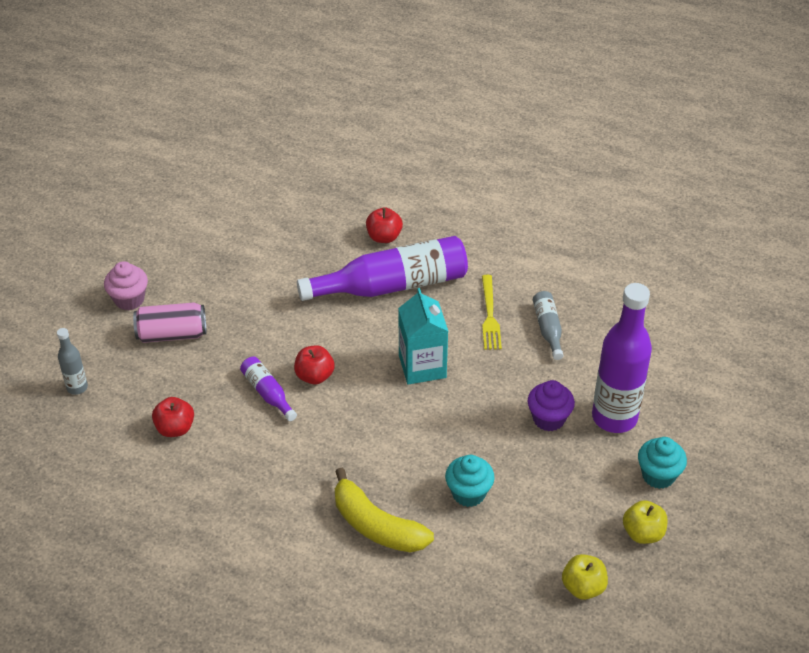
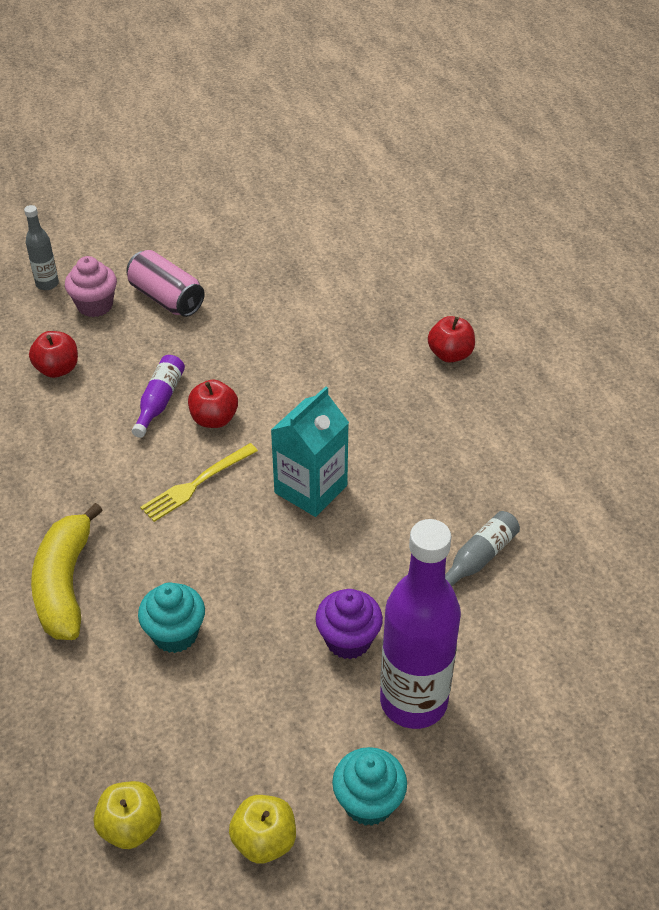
camera: 50 degrees right, 0 degrees up
pink cupcake [104,261,148,310] -> pink cupcake moved to [65,256,117,317]
purple bottle [297,236,468,301] -> none
yellow fork [482,275,502,350] -> yellow fork moved to [140,443,258,522]

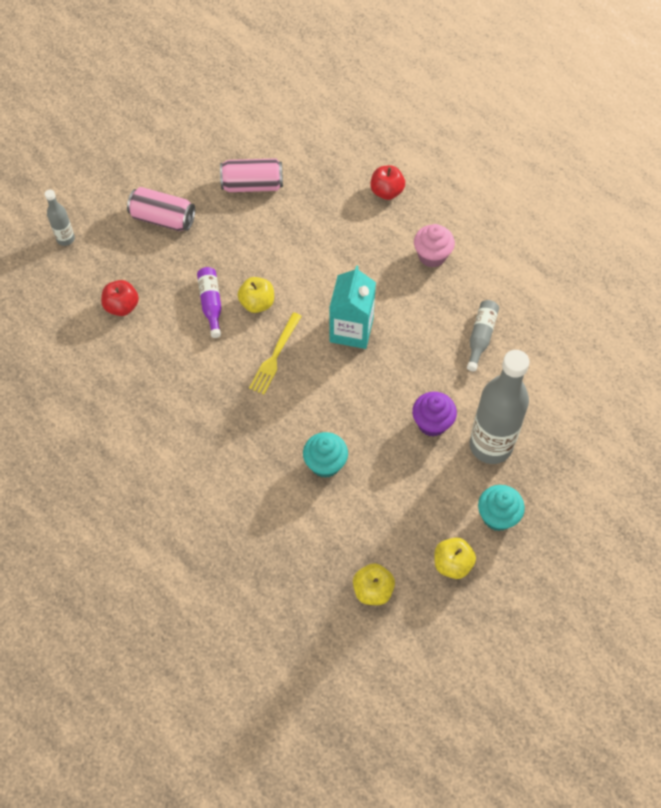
camera: 25 degrees left, 15 degrees up
yellow banana [31,503,103,640] -> none
pink cupcake [65,256,117,317] -> pink cupcake moved to [414,224,455,267]
red apple [188,379,238,428] -> yellow apple [237,277,274,313]
purple bottle [380,519,461,729] -> grey bottle [470,350,529,464]
none -> pink can [220,158,283,192]

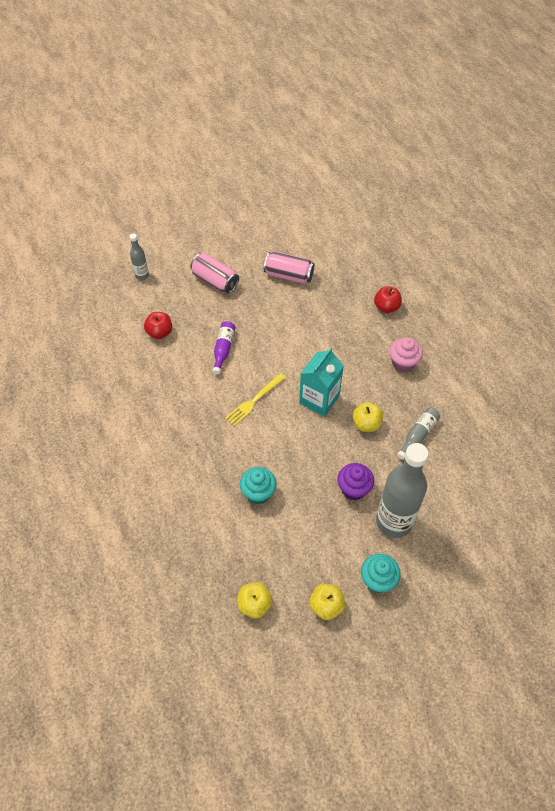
camera: 20 degrees right, 5 degrees down
yellow apple [237,277,274,313] -> yellow apple moved to [352,402,383,432]

